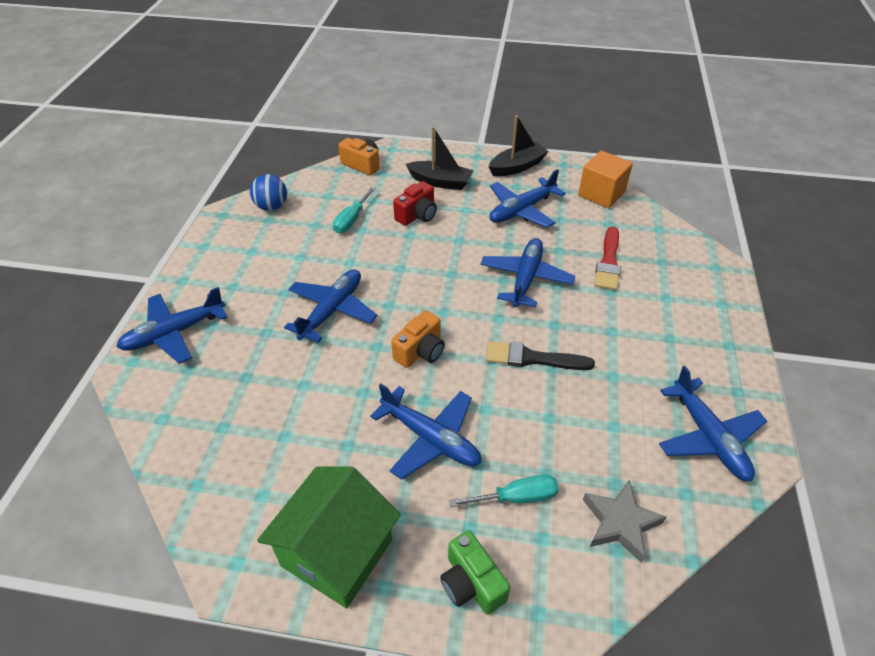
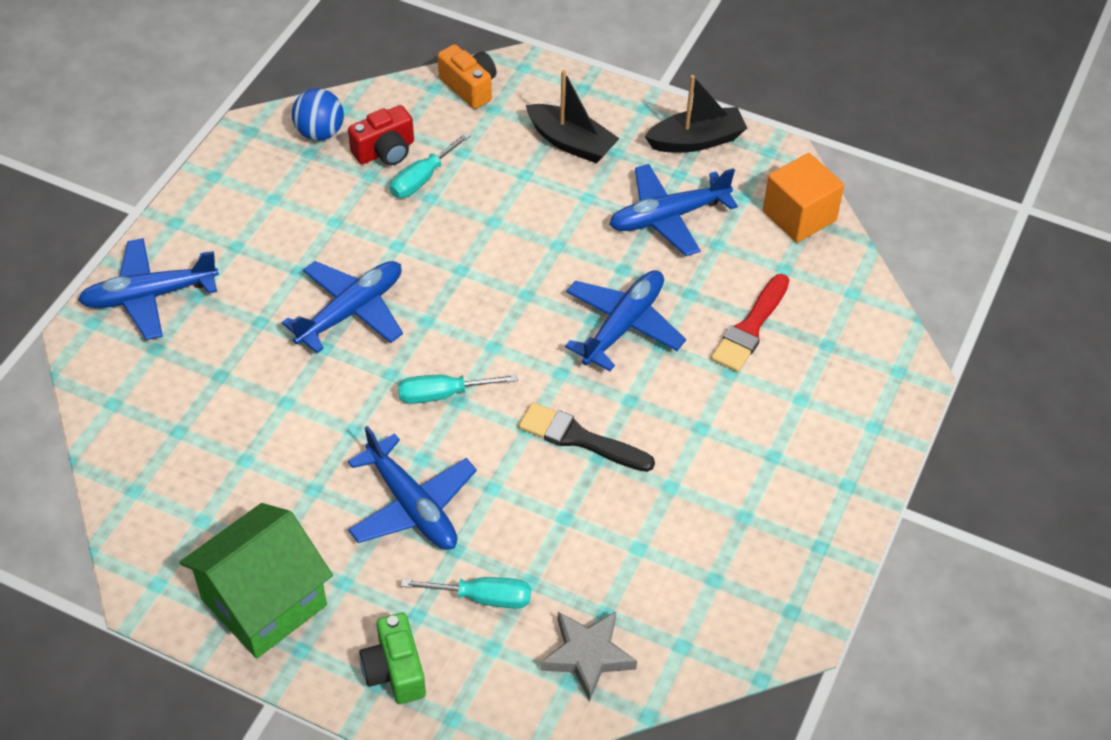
camera: 15 degrees right, 5 degrees up
orange camera [391,310,445,368] -> turquoise screwdriver [398,374,518,404]
red camera [393,181,437,226] -> red camera moved to [348,105,414,166]
blue plane [659,366,767,481] -> none

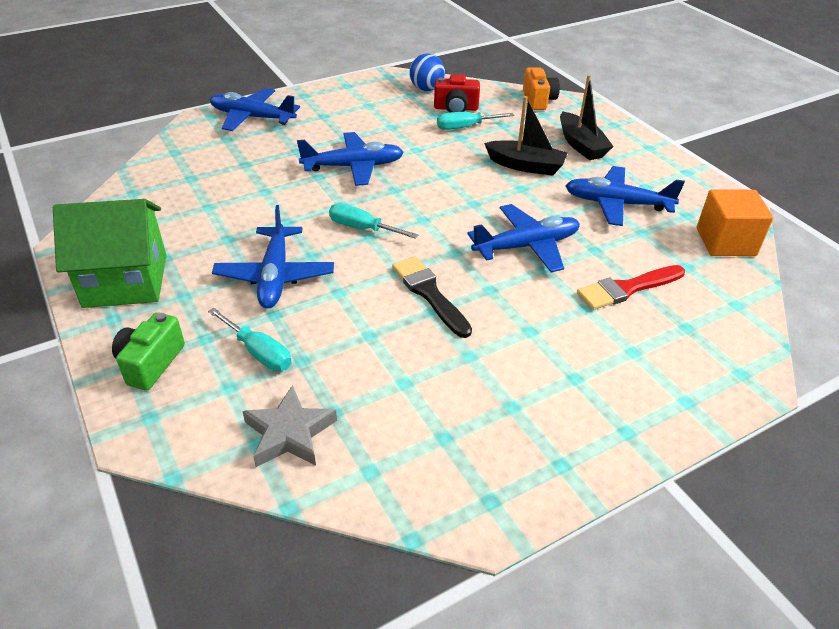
camera: 35 degrees right, 10 degrees down
black boat [645,75,747,153] -> black boat moved to [484,96,567,176]

